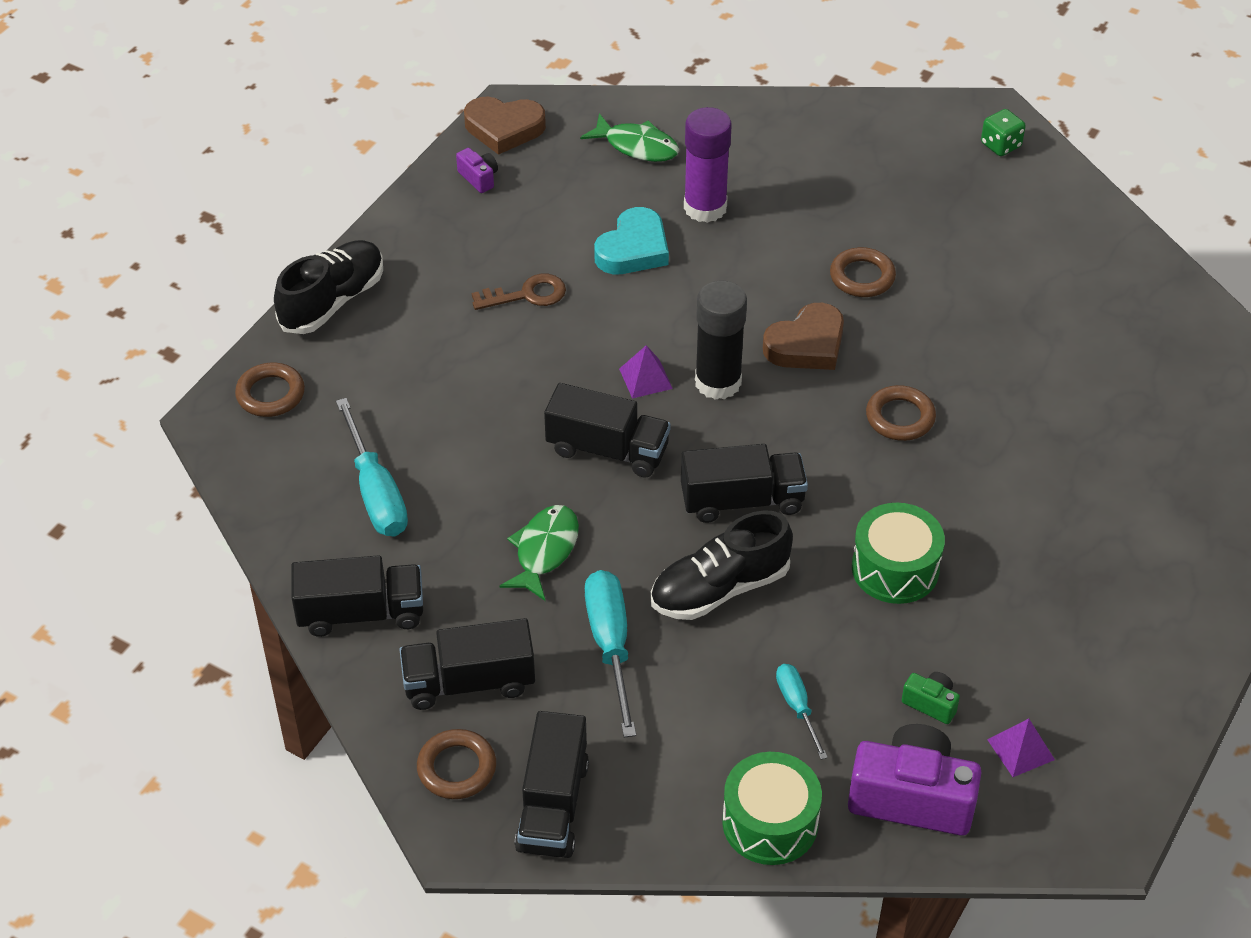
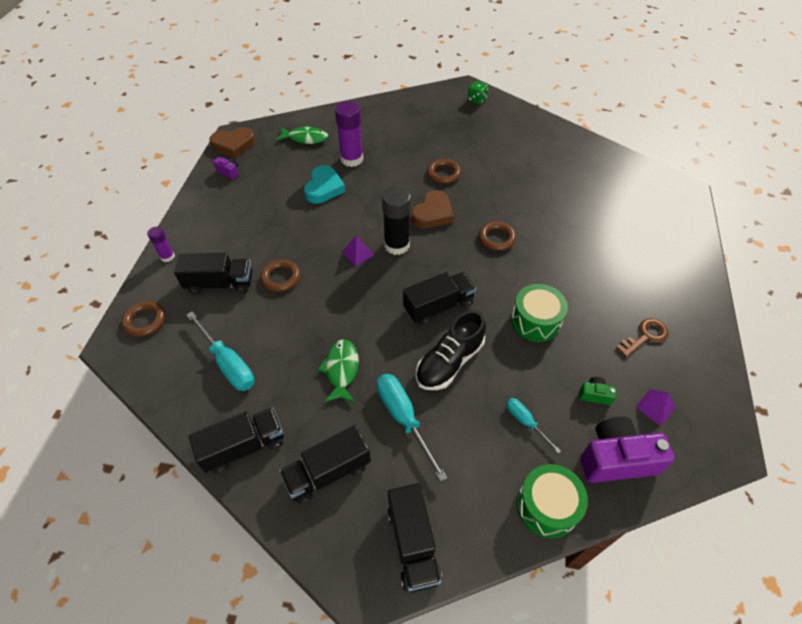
camera: 20 degrees left, 5 degrees up
black shoe [274,240,383,334] -> purple glue stick [147,227,175,262]
brown ring [417,729,496,799] -> brown ring moved to [260,259,300,292]
brown key [472,273,566,310] -> brown key moved to [616,319,669,357]
black truck [544,383,671,478] -> black truck moved to [174,253,252,295]

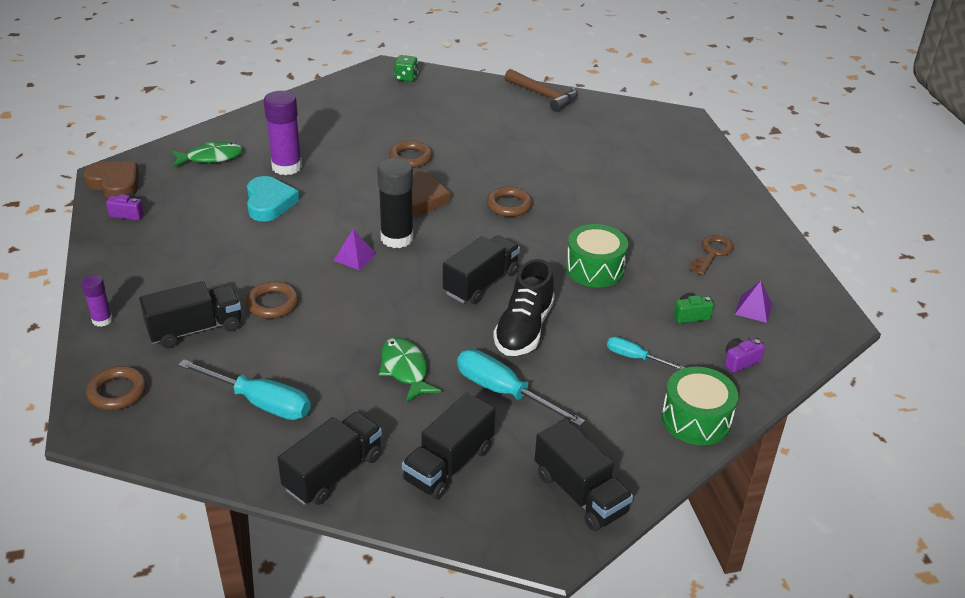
camera: 25 degrees left, 15 degrees down
brown heart [209,127,255,158] -> brown heart turned 105 degrees counterclockwise [83,162,139,199]
purple camera [580,417,675,483] -> purple camera [725,338,765,373], size x0.46
none -> brown hammer [505,69,578,112]

